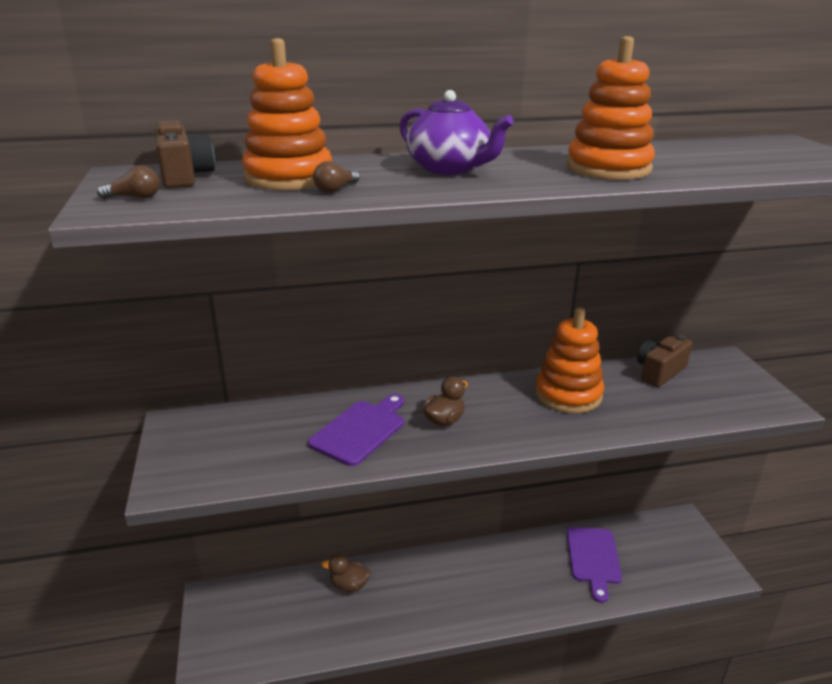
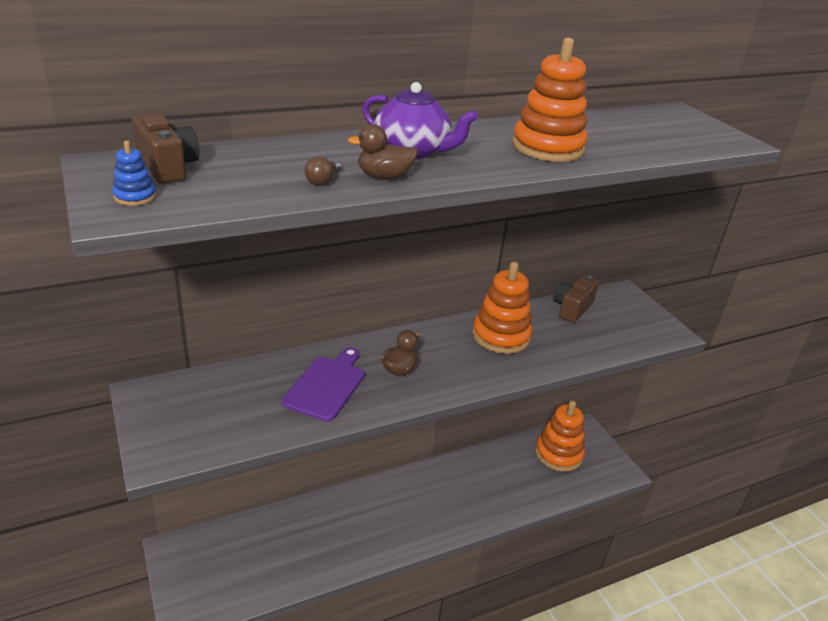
camera: 15 degrees left, 5 degrees up
brown light bulb [97,166,160,199] -> blue stacking toy [112,141,156,206]
orange stacking toy [242,38,332,190] -> orange stacking toy moved to [535,400,585,472]
brown duck [322,554,371,592] -> brown duck moved to [348,124,418,179]
purple cutting board [567,527,622,603] -> none

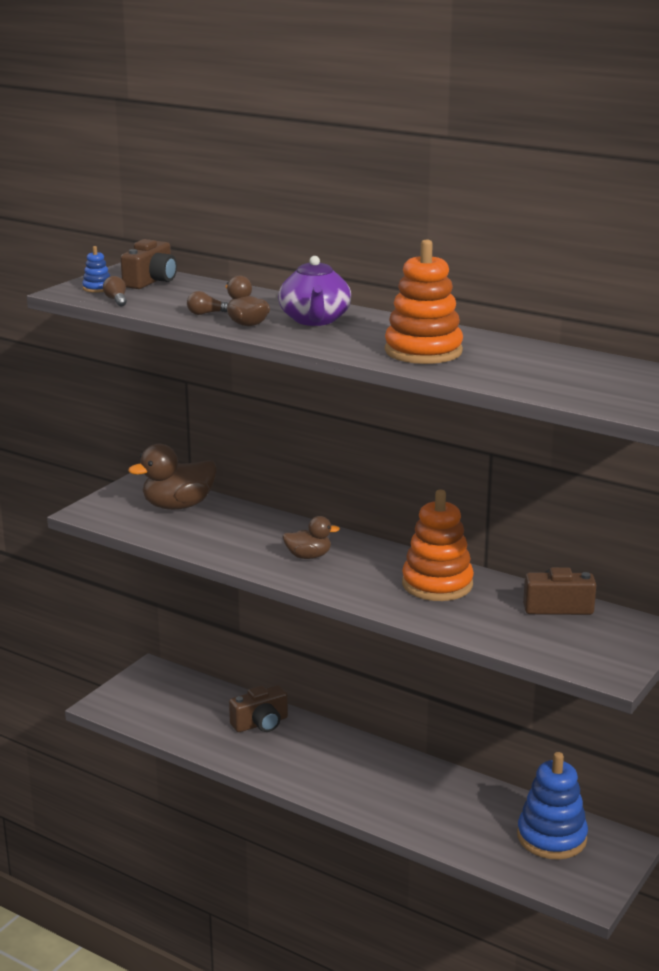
camera: 60 degrees right, 10 degrees down
purple cutting board [282,347,365,422] -> none
orange stacking toy [535,400,585,472] -> blue stacking toy [517,752,588,859]
none -> brown light bulb [103,276,127,306]
none -> brown duck [128,444,217,510]
none -> brown camera [229,685,288,732]

